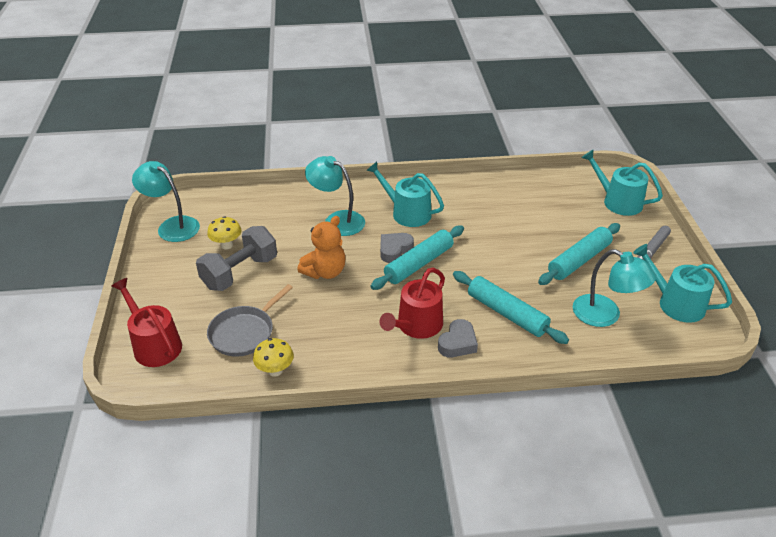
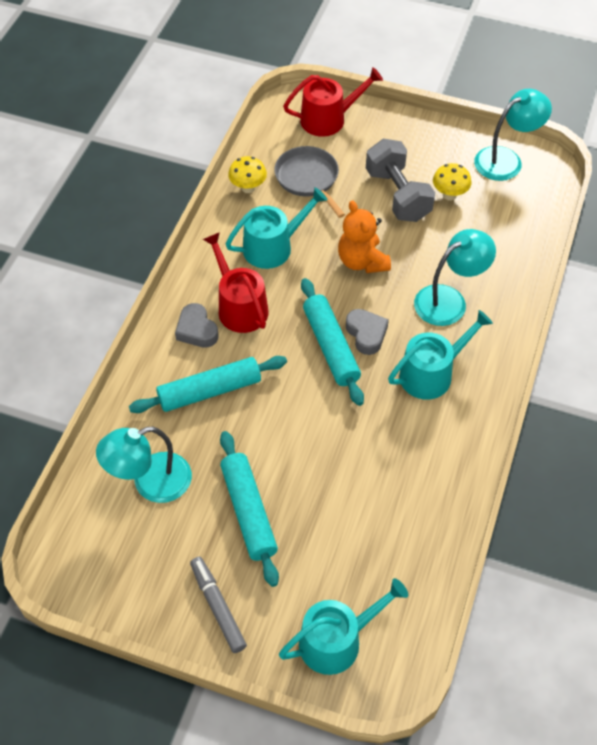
camera: 115 degrees right, 15 degrees up
turquoise watering can [633,244,732,323] -> turquoise watering can moved to [226,187,327,269]

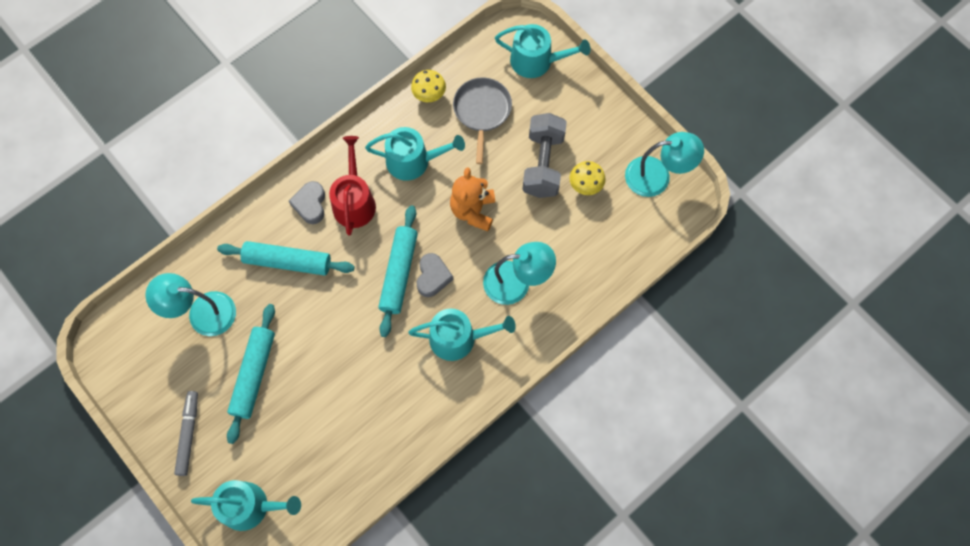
camera: 30 degrees right, 15 degrees up
red watering can [283,67,383,137] -> turquoise watering can [495,24,590,78]

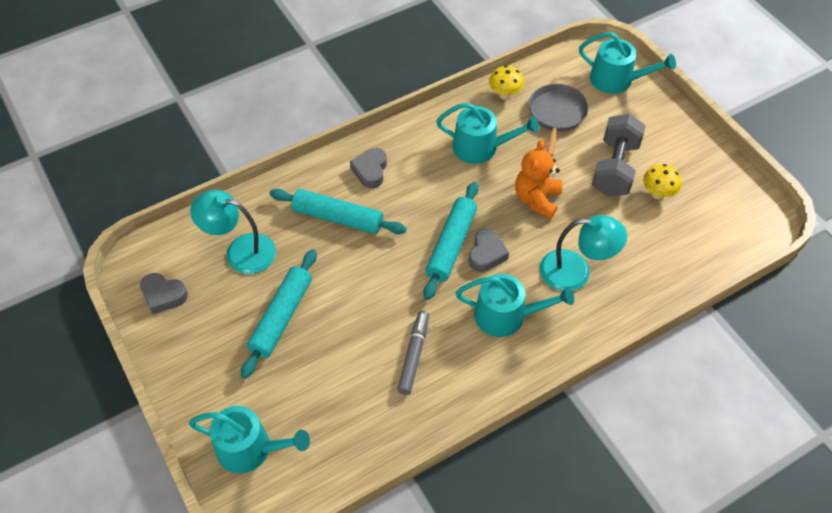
camera: 10 degrees right, 15 degrees down
grey marker [174,391,198,476] -> grey marker moved to [397,310,429,395]
red watering can [329,136,376,236] -> none
turquoise lamp [625,132,704,197] -> none
none -> grey heart [140,273,188,314]

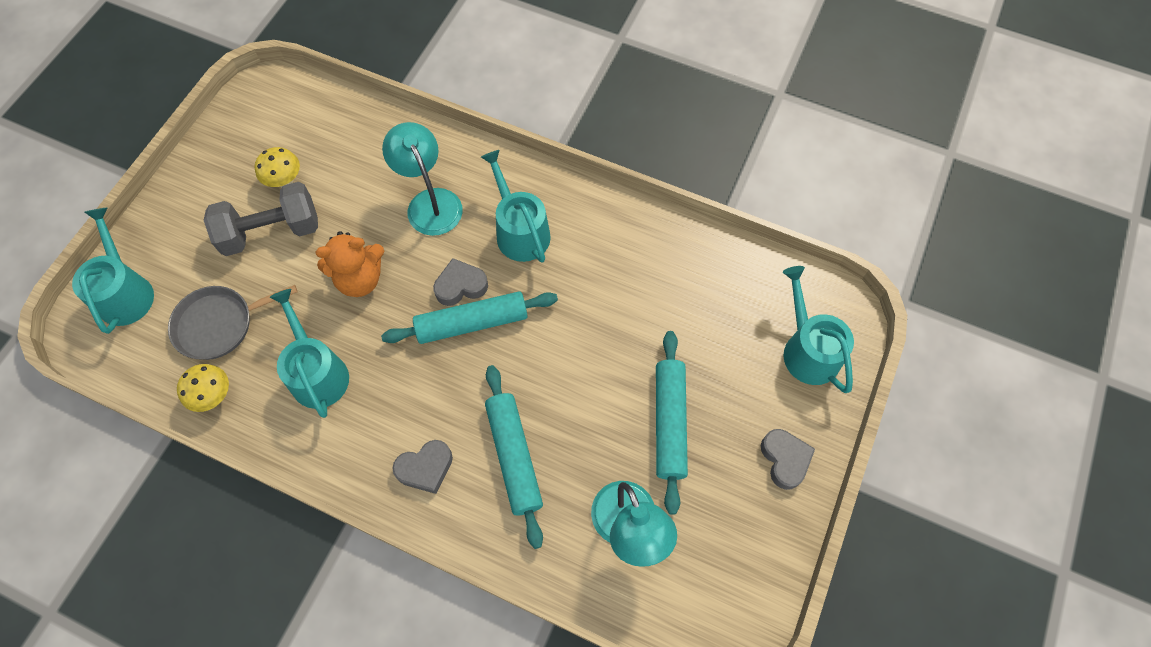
camera: 125 degrees left, 10 degrees up
grey heart [140,273,188,314] -> grey heart moved to [761,429,815,490]
turquoise rolling pin [241,249,317,379] -> turquoise rolling pin turned 75 degrees counterclockwise [656,331,688,515]
grey marker [397,310,429,395] -> none

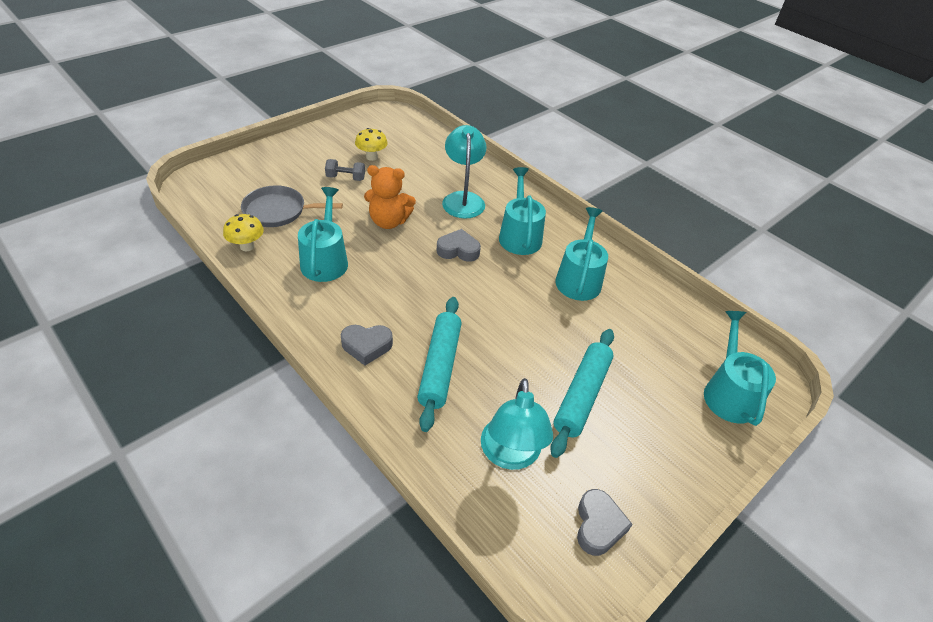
camera: 20 degrees right, 20 degrees down
turquoise watering can [72,208,154,334] -> turquoise watering can moved to [555,207,608,301]
grey dumbbell [204,182,318,256] -> grey dumbbell [325,159,365,181], size x0.51
turquoise rolling pin [381,291,558,344] -> none
grey heart [761,429,815,490] -> grey heart moved to [577,489,633,556]

